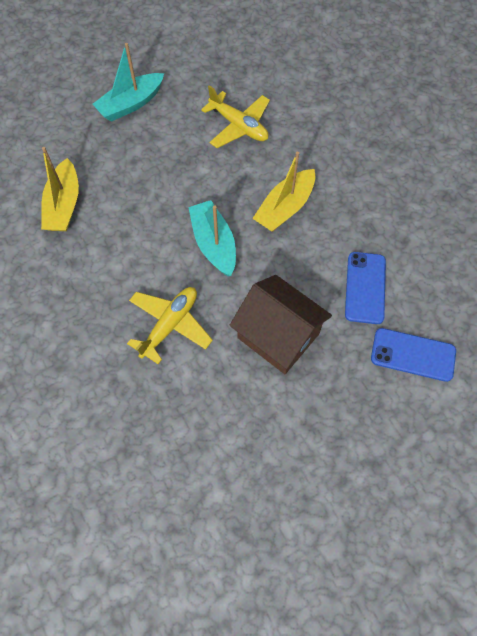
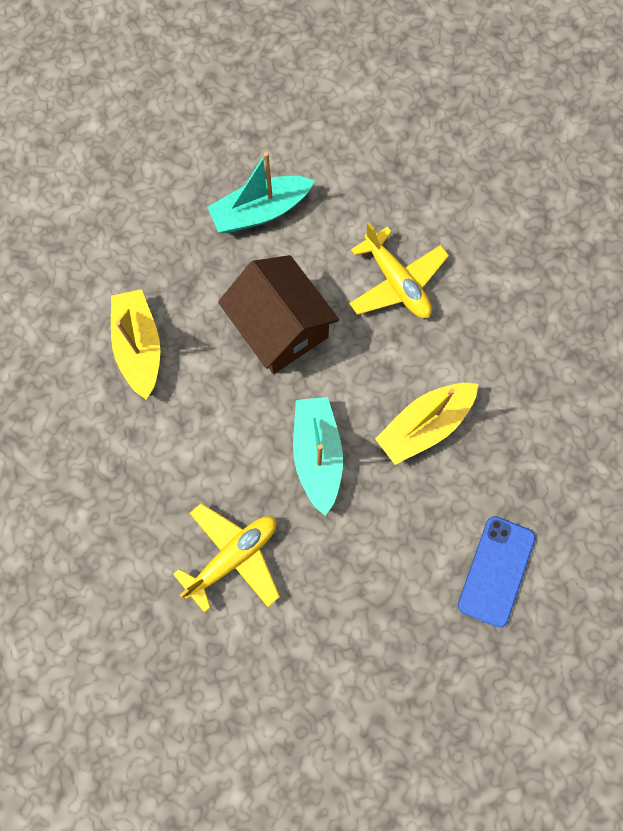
camera: 15 degrees right, 10 degrees up
yellow boat [41,147,79,231] -> yellow boat turned 150 degrees clockwise [111,289,160,400]
brown house [230,275,332,374] -> brown house moved to [218,255,339,374]
blue phone [371,328,456,382] -> none

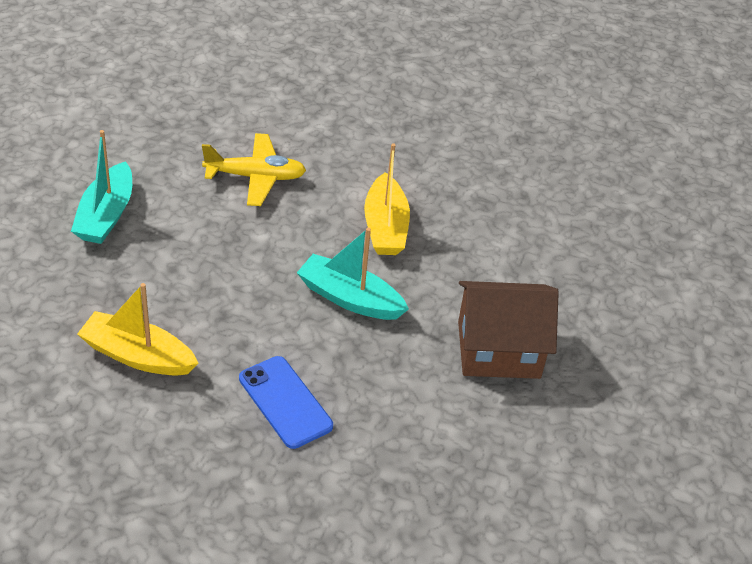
camera: 60 degrees left, 30 degrees down
yellow plane [173,503,280,613] -> none
brown house [218,255,339,374] -> brown house moved to [458,281,559,379]
blue phone [458,516,535,628] -> blue phone moved to [239,356,333,449]

